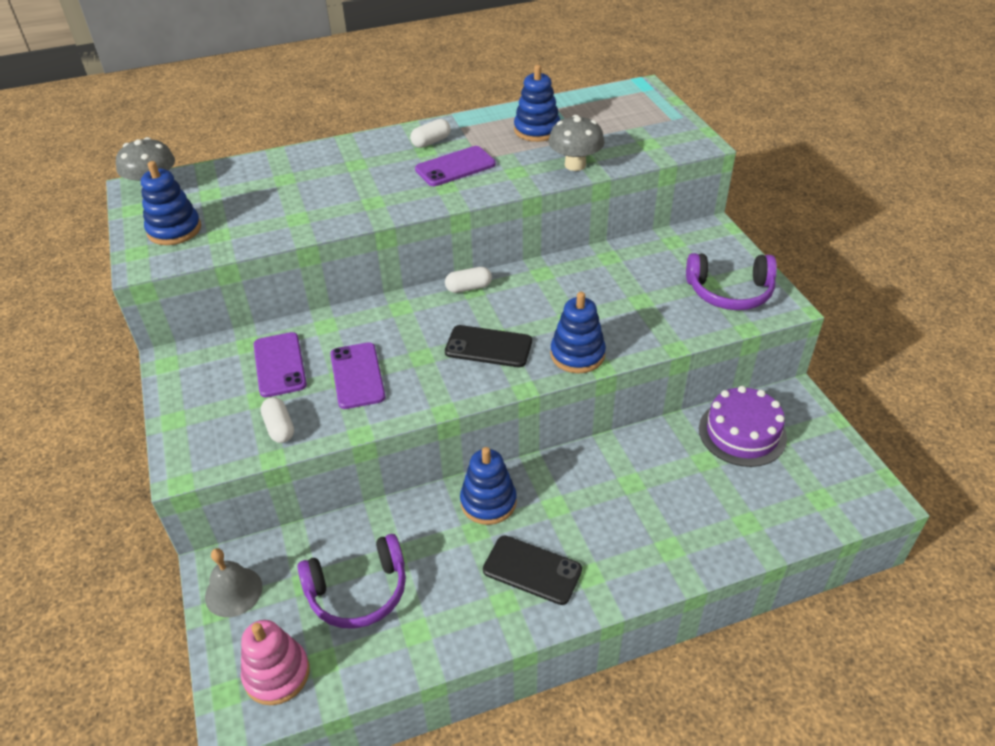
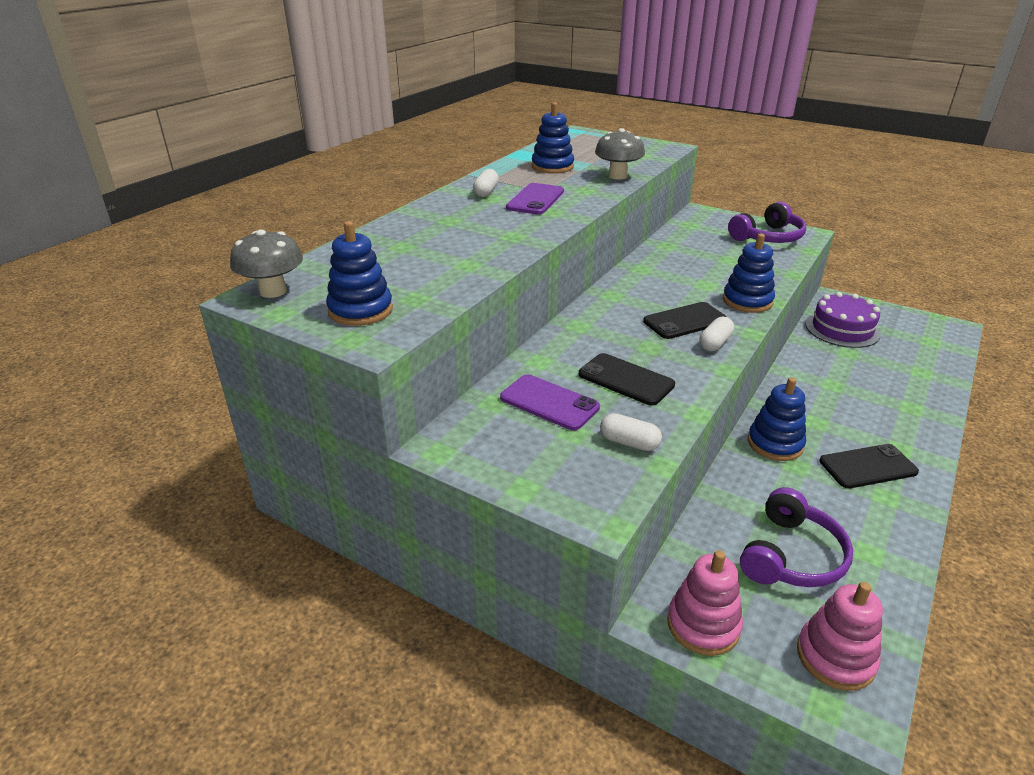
camera: 40 degrees left, 10 degrees down
grey bell [205,548,262,617] -> pink stacking toy [667,550,743,656]
purple phone [330,342,386,409] -> black phone [579,353,675,406]
white capsule [445,267,492,293] -> white capsule moved to [699,317,734,351]

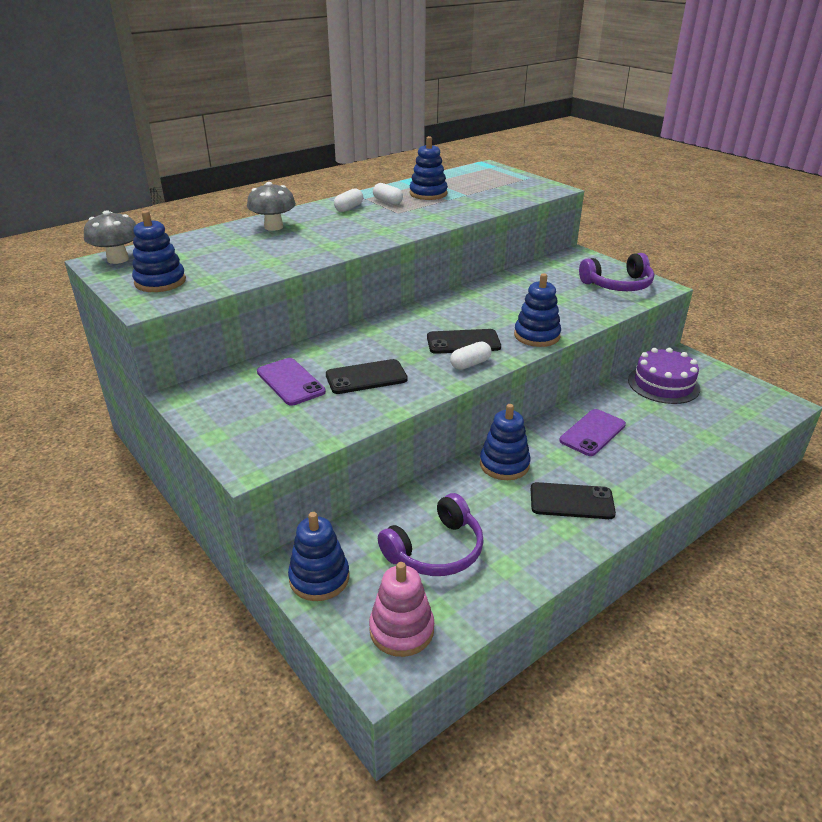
camera: 20 degrees right, 0 degrees up
purple phone [506,183,564,214] -> purple phone moved to [559,409,626,456]
black phone [579,353,675,406] -> black phone turned 75 degrees counterclockwise [326,359,408,394]
grey mushroom [595,128,645,179] -> grey mushroom moved to [247,182,296,231]
white capsule [600,413,662,451] -> white capsule moved to [373,183,403,205]
pink stacking toy [667,550,743,656] -> blue stacking toy [288,512,349,601]

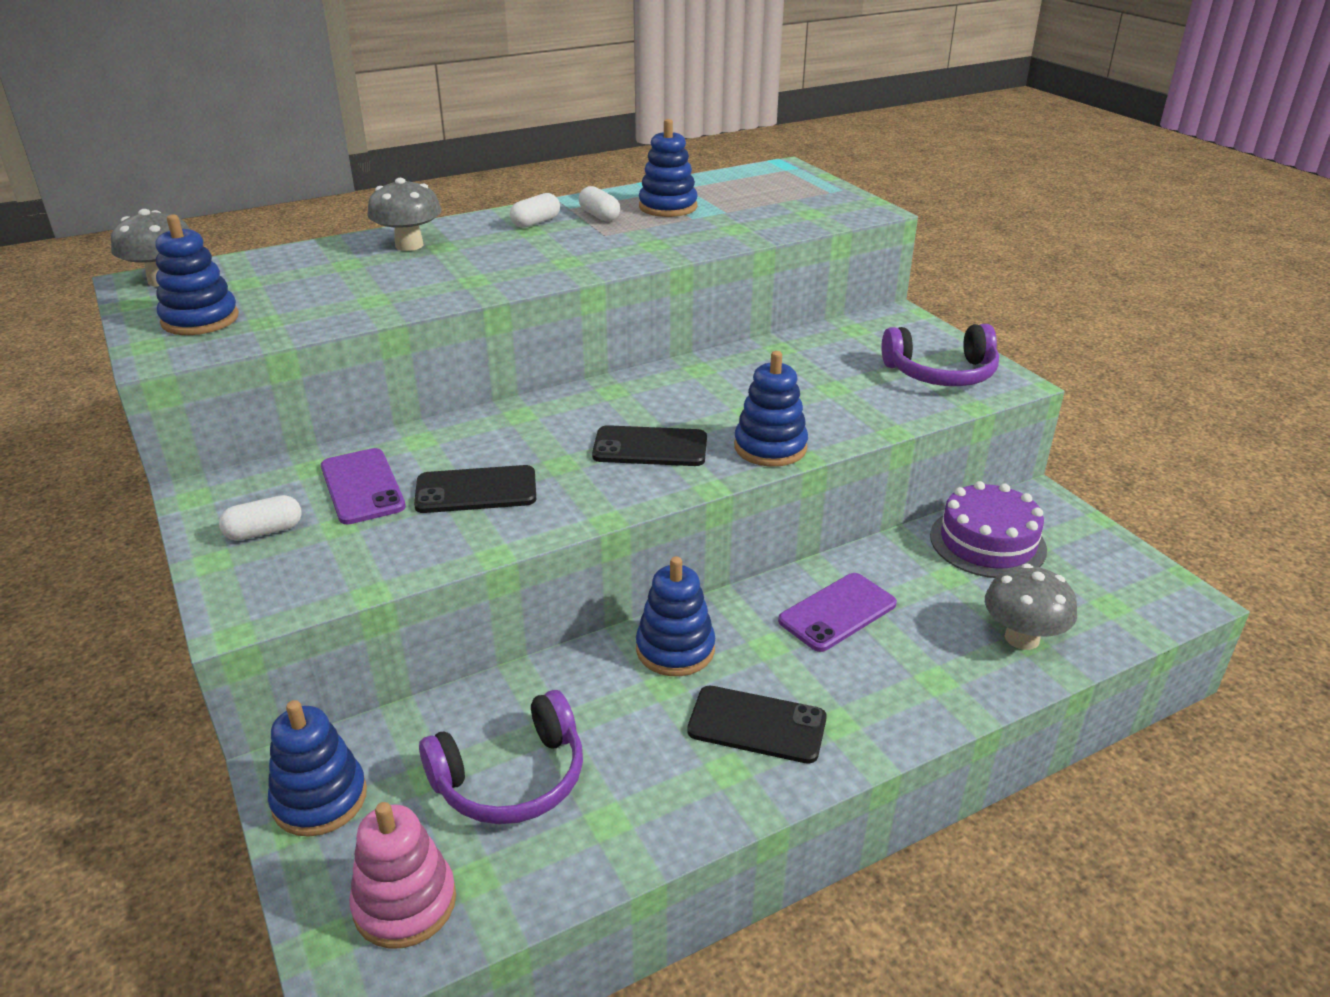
camera: 10 degrees right, 0 degrees up
white capsule [450,342,491,370] -> white capsule moved to [219,495,302,541]
none -> grey mushroom [985,564,1077,650]

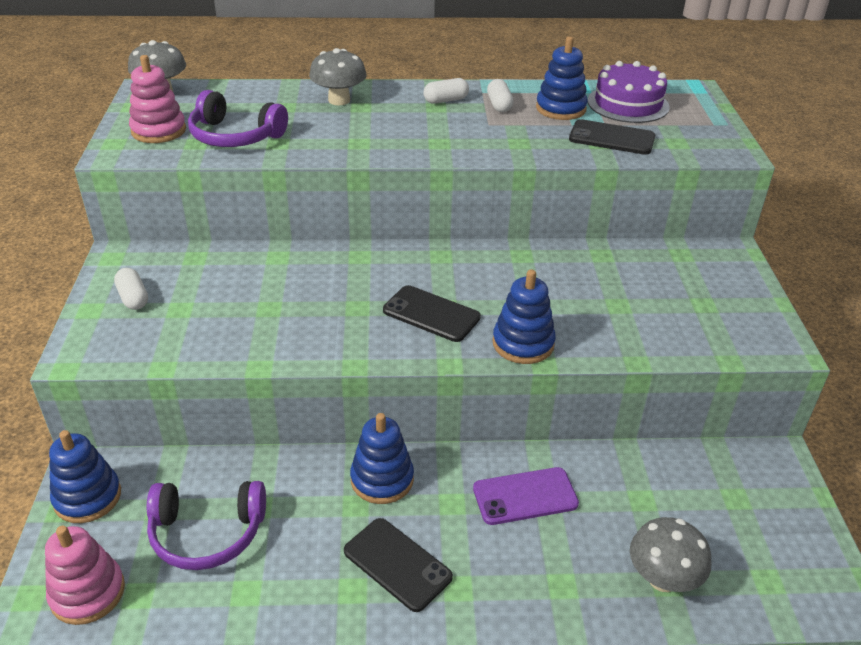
camera: 25 degrees right, 5 degrees up
blue stacking toy [155,214,239,335] -> pink stacking toy [129,55,186,143]
white capsule [219,495,302,541] -> white capsule turned 60 degrees clockwise [114,268,148,310]
purple phone [321,448,406,525] -> none
black phone [414,465,536,513] -> black phone moved to [569,119,655,155]
purple headphones [881,324,999,386] -> purple headphones moved to [188,90,288,147]
purple cake [930,481,1047,578] -> purple cake moved to [588,61,670,123]

